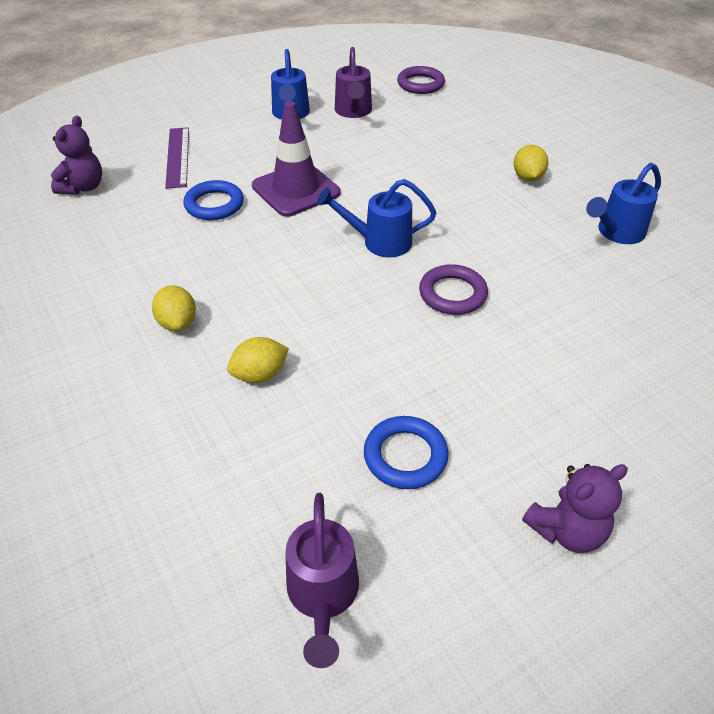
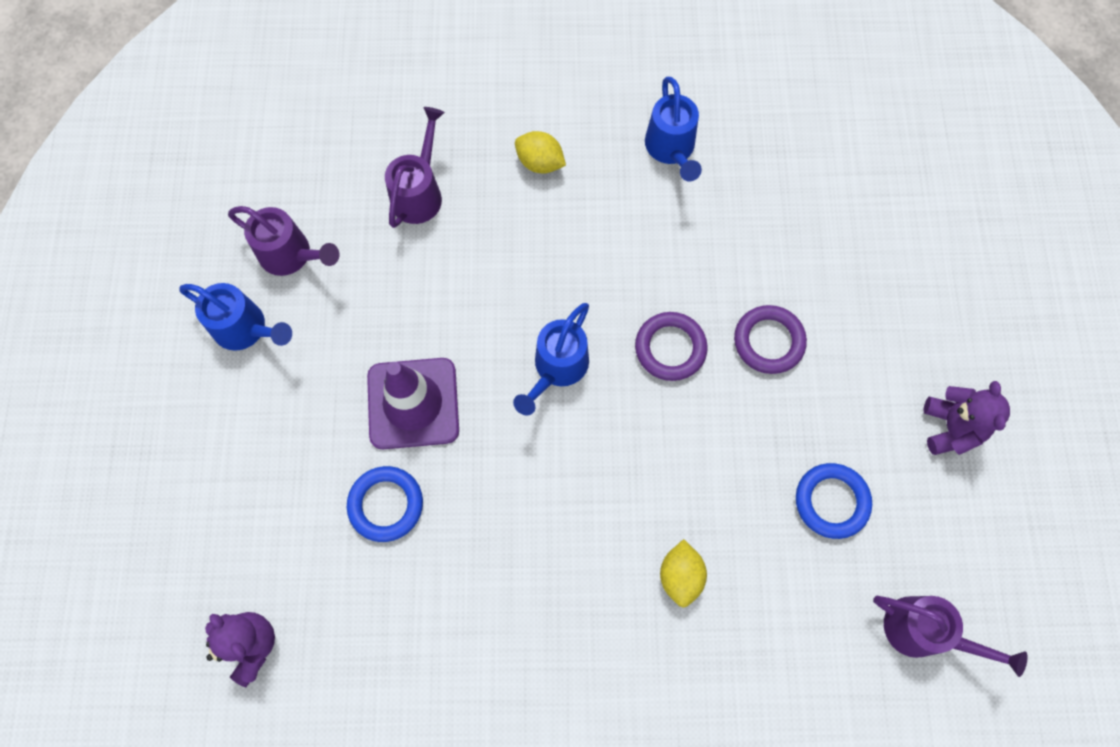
camera: 60 degrees left, 25 degrees up
yellow lemon [152,285,196,331] -> none
purple ruler [165,127,189,189] -> none
purple ring [397,66,445,94] -> purple ring moved to [734,305,807,374]
none -> purple watering can [385,107,445,228]

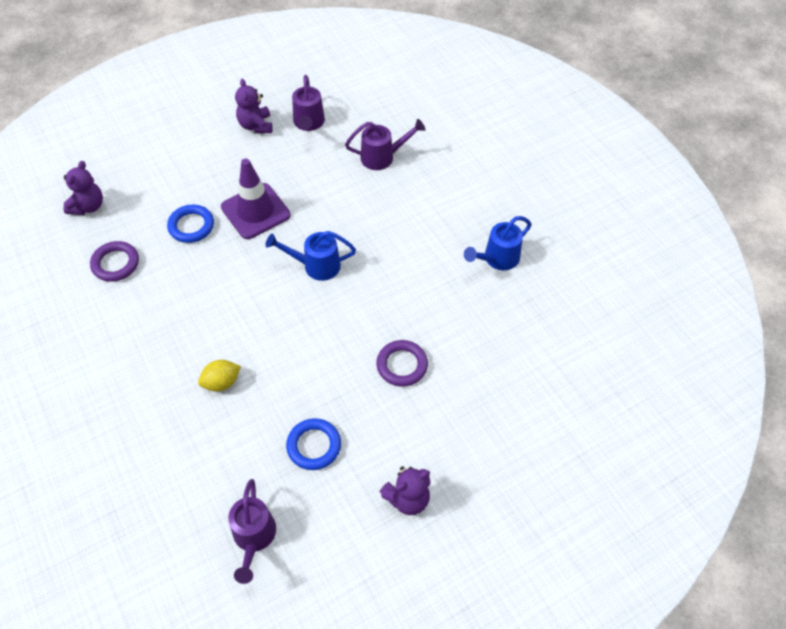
camera: 60 degrees right, 15 degrees down
blue watering can [179,283,292,351] -> purple teddy bear [235,79,273,133]
yellow lemon [515,131,566,173] -> none
purple ring [635,312,708,381] -> purple ring moved to [90,241,139,282]

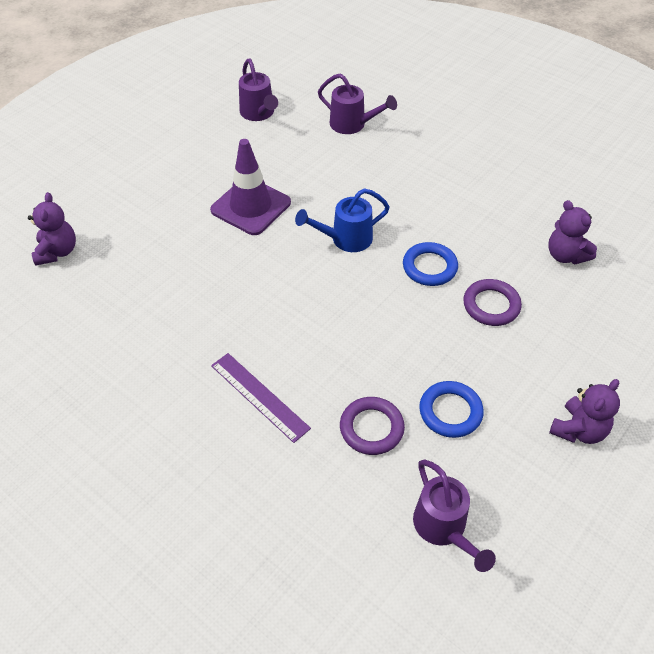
camera: 20 degrees left, 5 degrees down
purple ring [90,241,139,282] -> purple ring moved to [340,397,405,455]
blue ring [167,205,214,243] -> blue ring moved to [403,242,458,286]
yellow lemon [198,360,241,391] -> none
purple teddy bear [235,79,273,133] -> purple teddy bear moved to [548,200,597,264]
purple watering can [345,119,425,170] -> purple watering can turned 60 degrees clockwise [318,73,397,134]
blue watering can [464,216,531,270] -> none
none -> purple ruler [211,353,311,443]

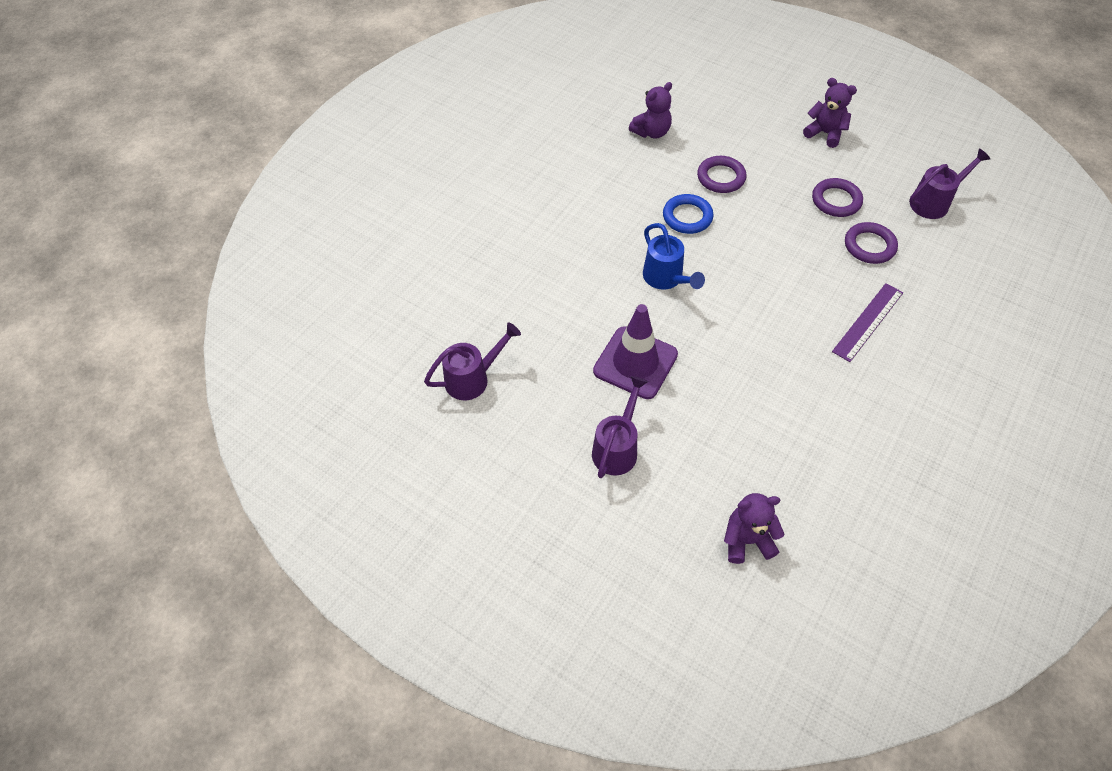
camera: 95 degrees left, 5 degrees up
purple watering can [318,73,397,134] -> purple watering can moved to [592,376,648,478]
blue ring [419,381,484,438] -> purple ring [812,178,863,217]

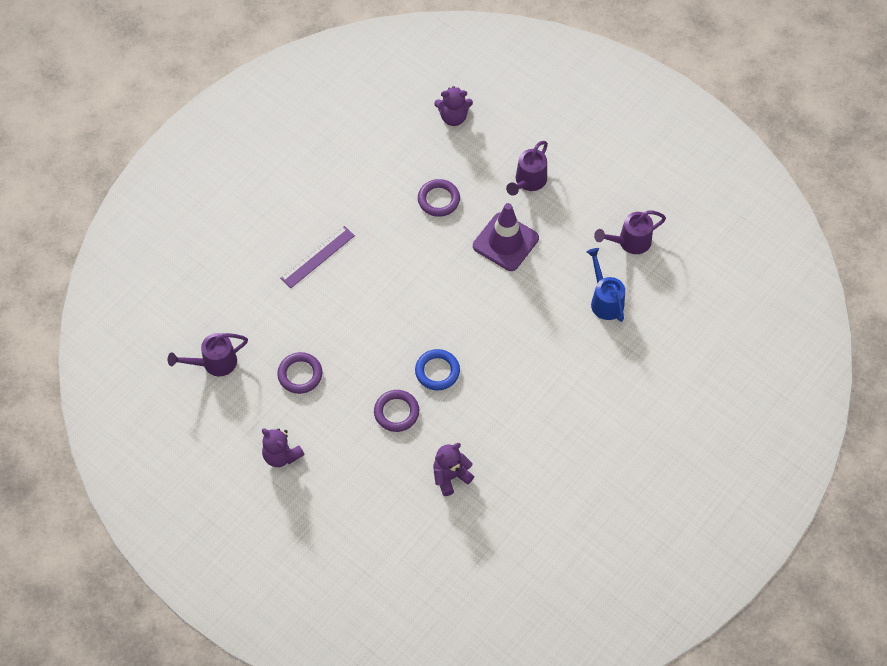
camera: 175 degrees left, 5 degrees up
blue watering can [643,223,705,290] -> blue watering can moved to [586,248,625,322]
purple ring [845,222,898,264] -> purple ring moved to [418,179,460,217]

